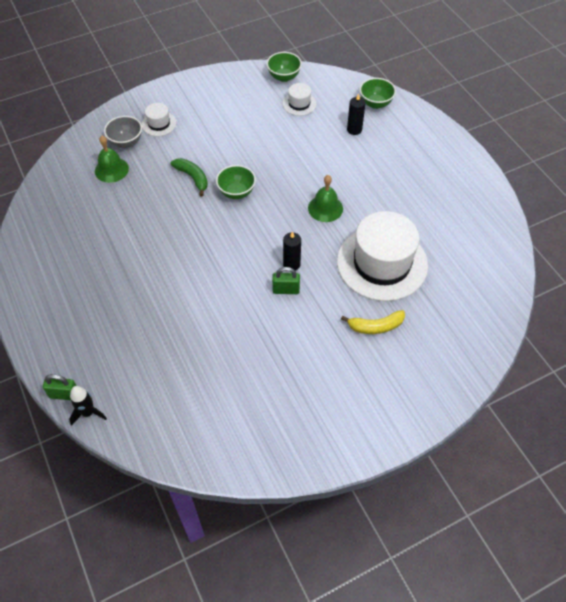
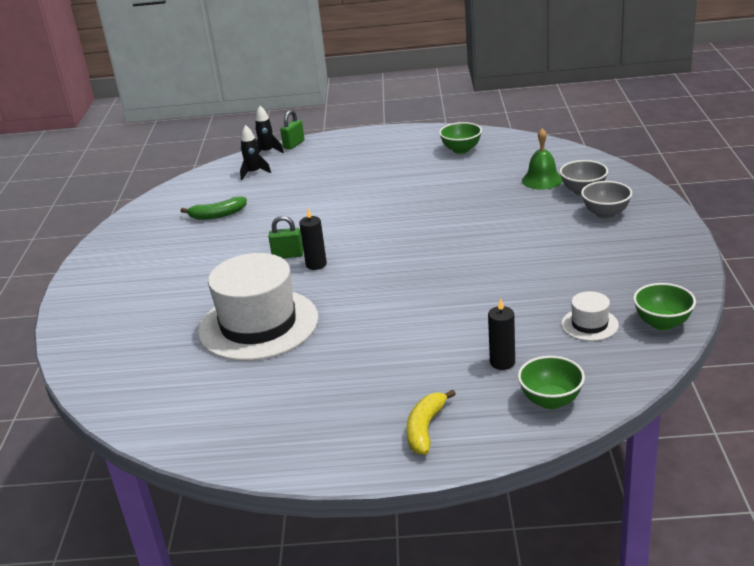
camera: 120 degrees right, 25 degrees down
white hat [142,103,177,136] -> grey bowl [581,181,632,219]
green banana [170,158,208,197] -> green banana moved to [181,197,247,220]
green bowl [216,165,256,199] -> green bowl moved to [439,122,482,154]
green padlock [272,267,300,294] -> green padlock turned 60 degrees clockwise [269,216,303,258]
green bell [308,175,343,222] -> none
yellow banana [341,310,405,334] -> yellow banana moved to [406,389,456,455]
none -> black rocket [240,125,271,180]

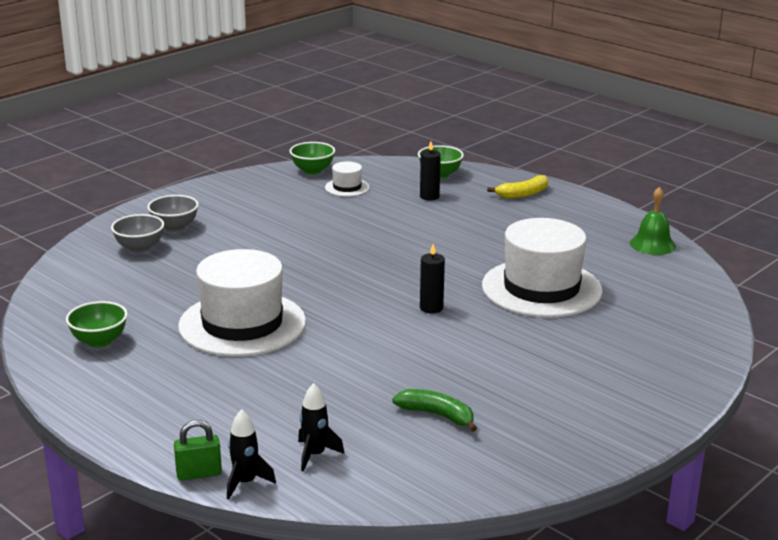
camera: 140 degrees left, 5 degrees down
green padlock [269,216,303,258] -> none
green bell [522,128,563,190] -> green bell moved to [630,187,676,255]
none -> white hat [178,249,306,357]

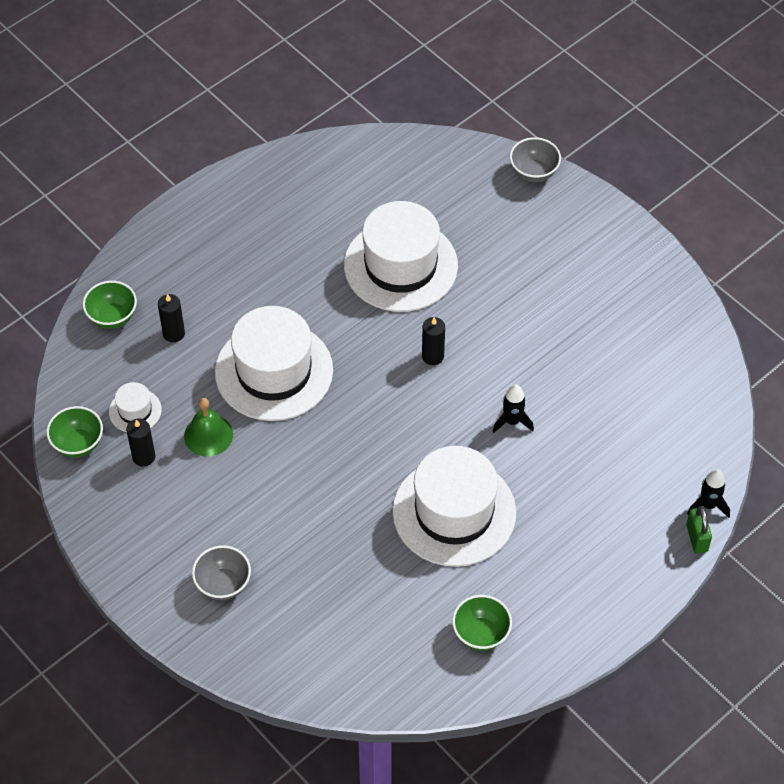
camera: 85 degrees left, 30 degrees up
grey bowl [111,214,164,253] -> grey bowl moved to [510,137,561,182]
black rocket [298,383,344,472] -> black rocket moved to [493,384,534,433]
green banana [392,389,477,432] -> none
yellow banana [487,175,548,198] -> none
green bell [630,187,676,255] -> green bell moved to [184,398,233,457]
none -> black candle [126,419,155,467]
none -> white hat [215,306,333,421]

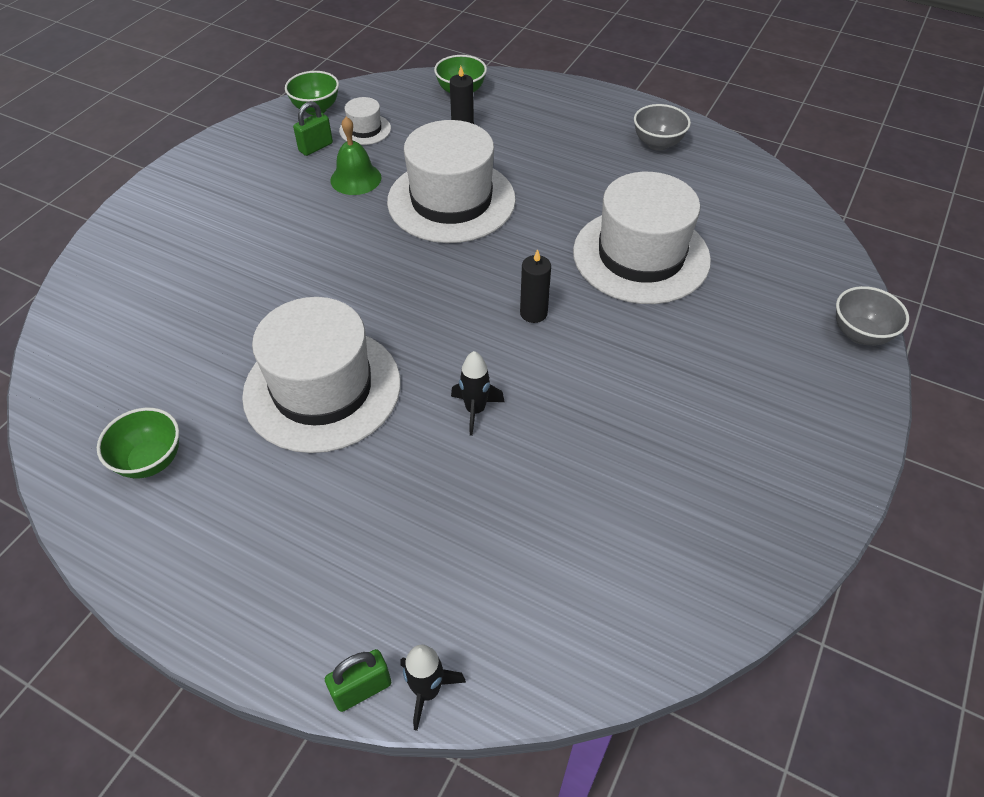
camera: 70 degrees right, 5 degrees down
black candle [126,419,155,467] -> green padlock [293,101,333,156]
grey bowl [192,546,251,600] -> grey bowl moved to [634,104,691,151]

